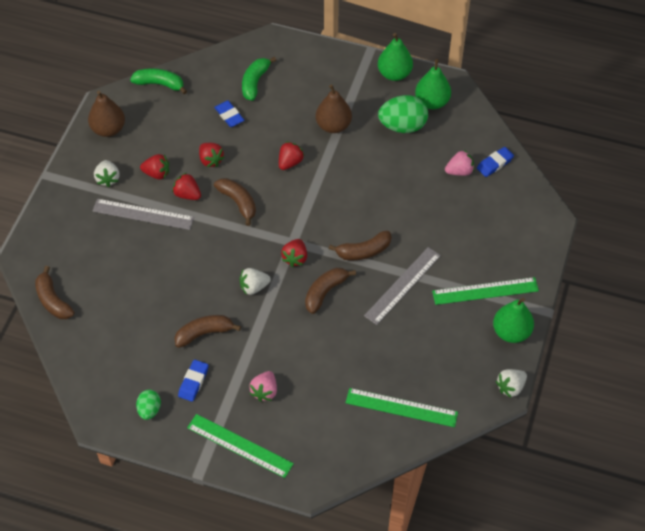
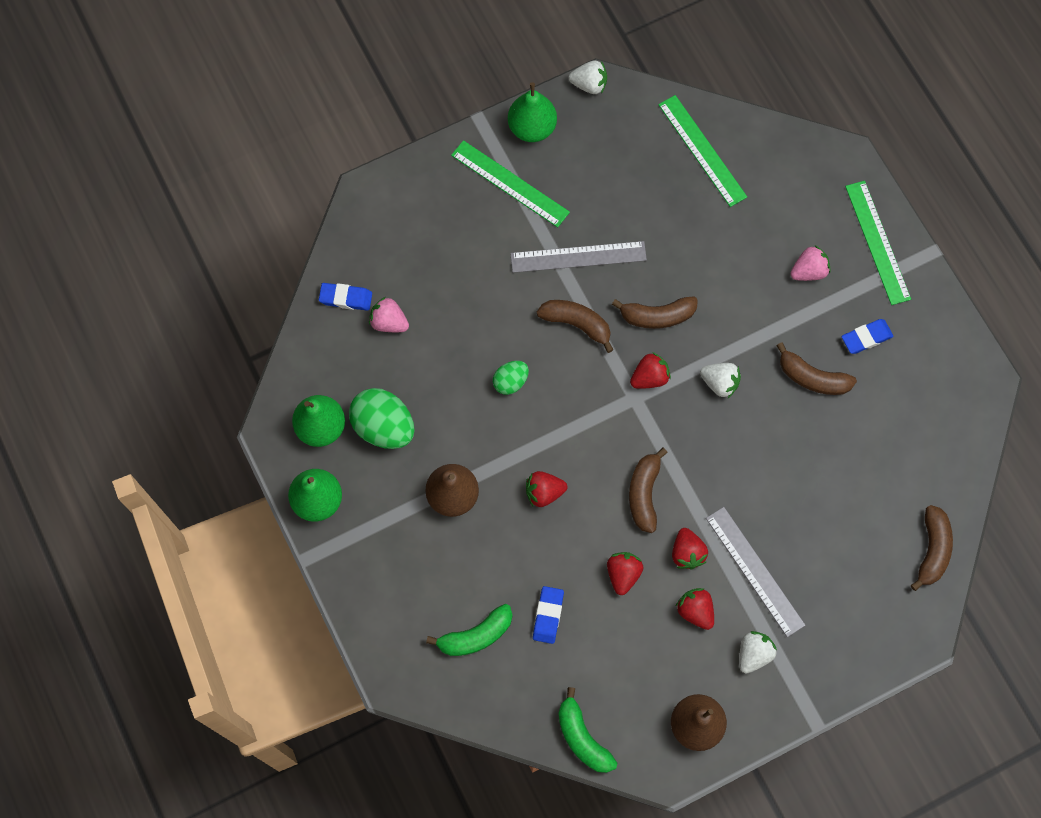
camera: 135 degrees left, 15 degrees up
green egg [136,390,161,420] -> green egg moved to [493,361,529,395]

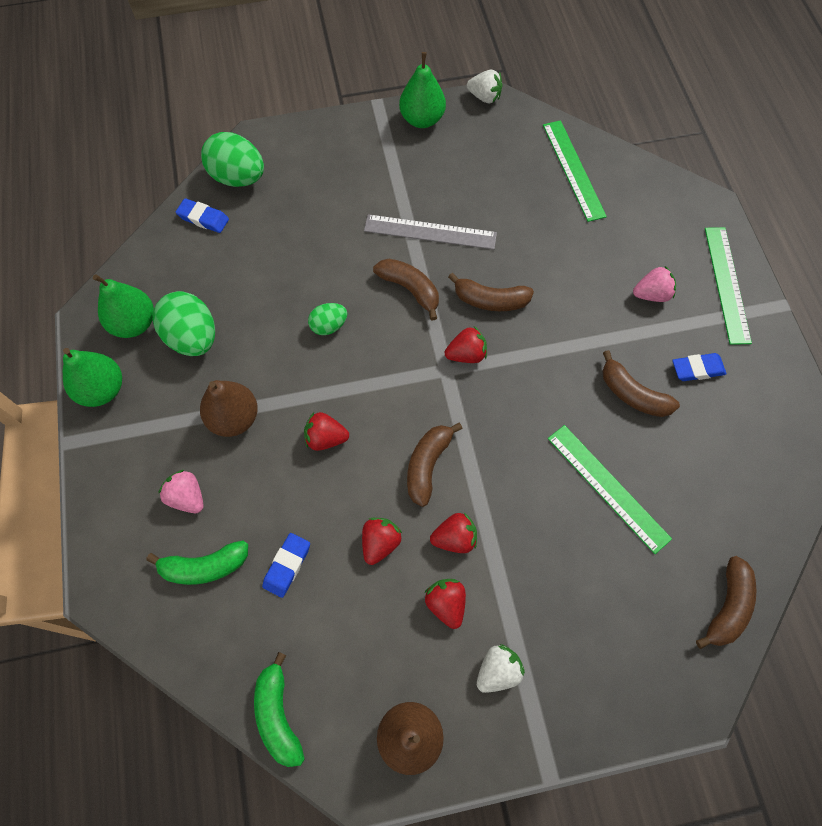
camera: 15 degrees right, 5 degrees down
pink strawberry [369,297,409,332] -> pink strawberry moved to [158,470,204,513]
green ruler [451,140,570,227] -> green ruler moved to [548,425,672,554]
red strawberry [672,528,708,569] -> red strawberry turned 105 degrees counterclockwise [430,513,477,553]
white strawberry [700,363,741,398] -> none
grey ruler [706,507,806,637] -> none
none -> green egg [201,132,264,187]

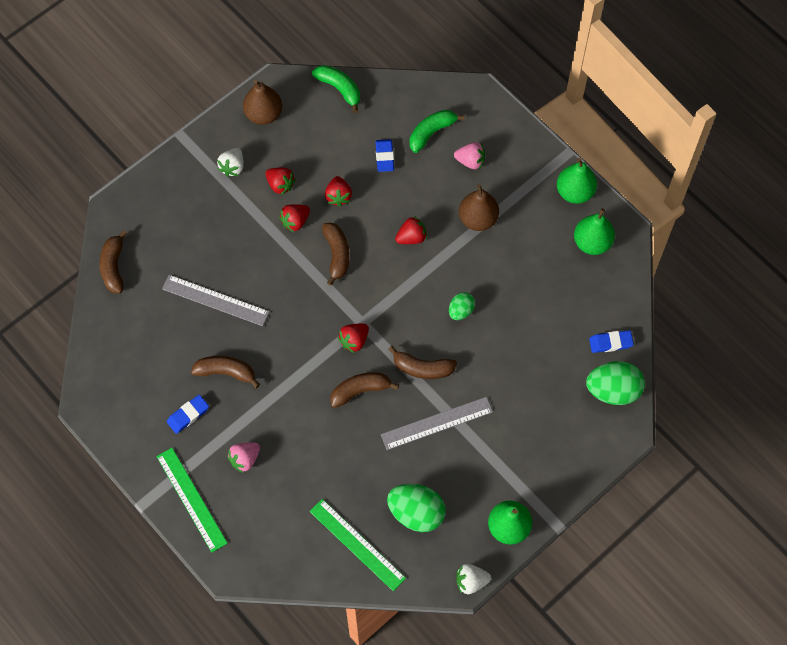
camera: 150 degrees right, 0 degrees up
green egg [153,291,215,356] -> green egg moved to [387,484,446,532]
green ruler [548,425,672,554] -> grey ruler [162,275,269,326]

